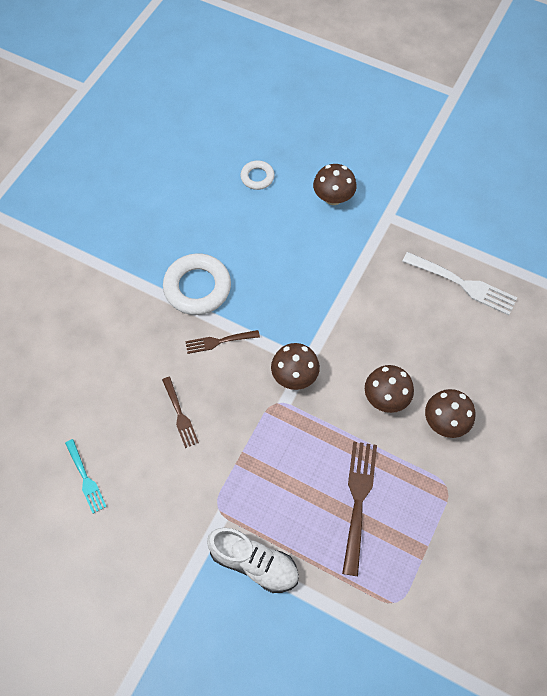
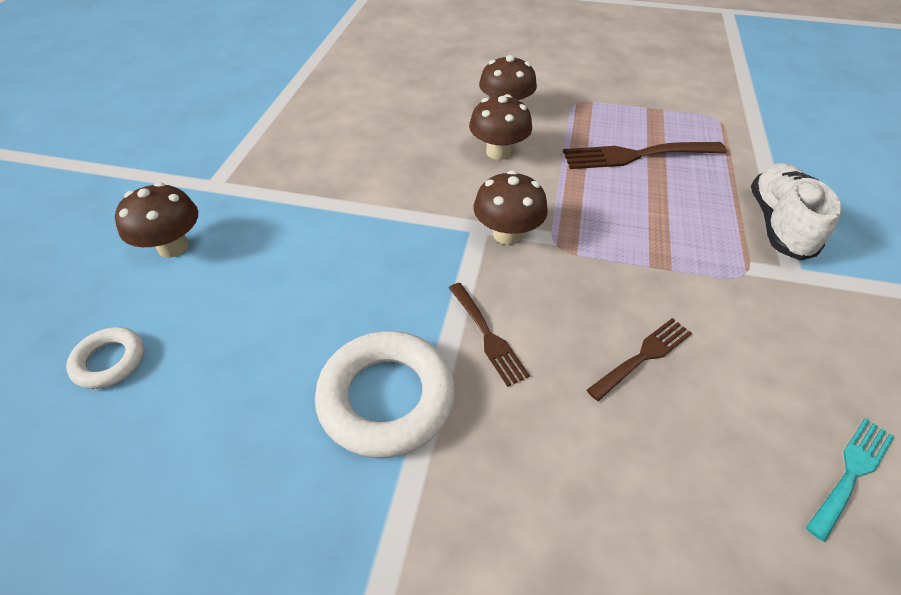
camera: 105 degrees left, 15 degrees down
white fork [402,252,517,315] -> none

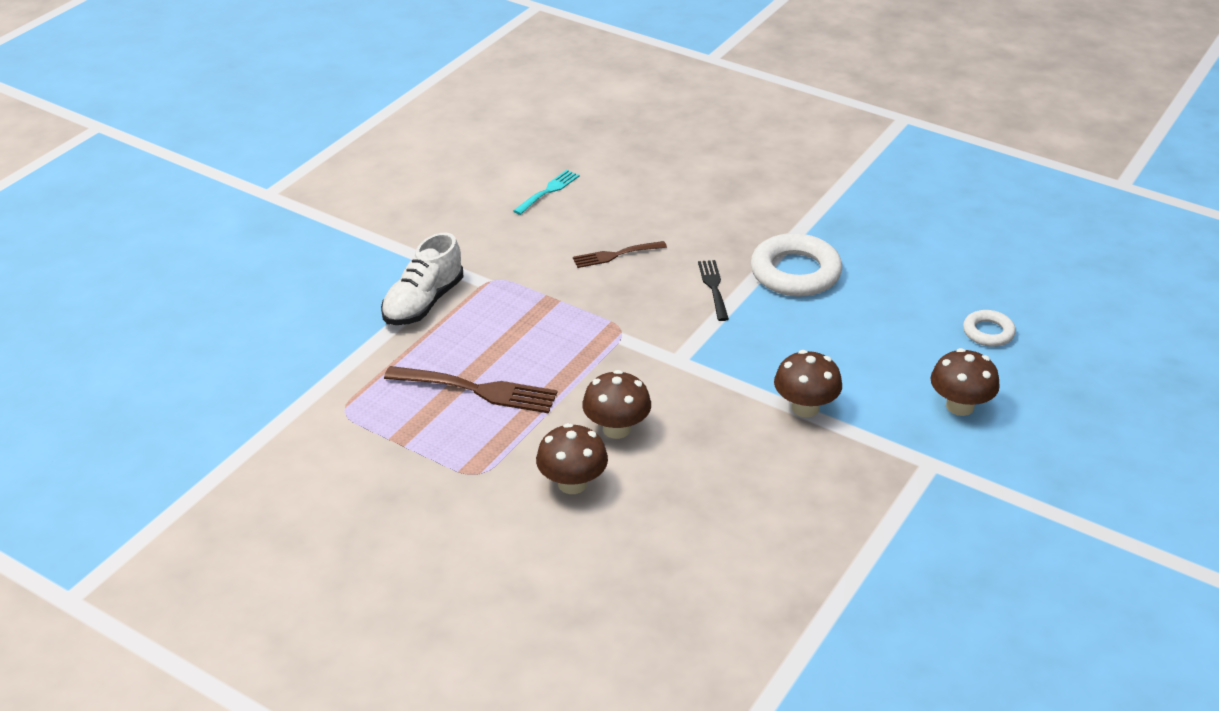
camera: 160 degrees left, 10 degrees down
brown fork [449,283,530,387] -> black fork [698,260,729,321]
brown mushroom [474,170,548,245] -> brown mushroom moved to [774,350,842,417]
turquoise fork [806,418,895,542] -> turquoise fork turned 150 degrees clockwise [513,170,579,215]

